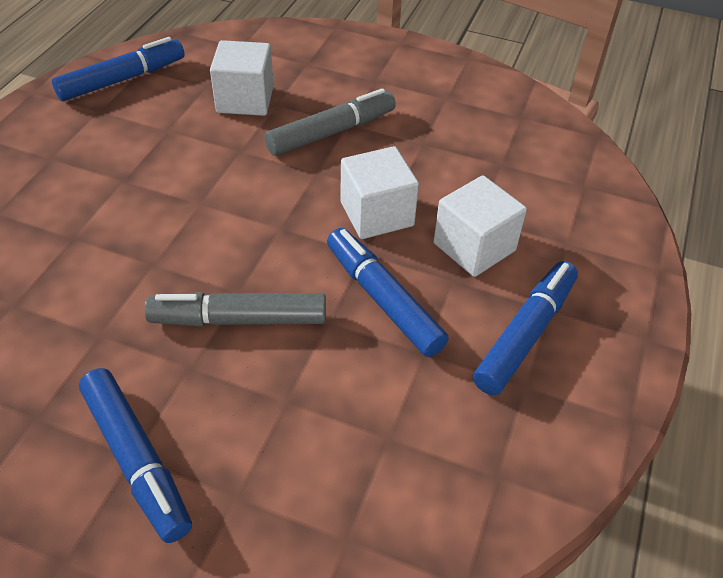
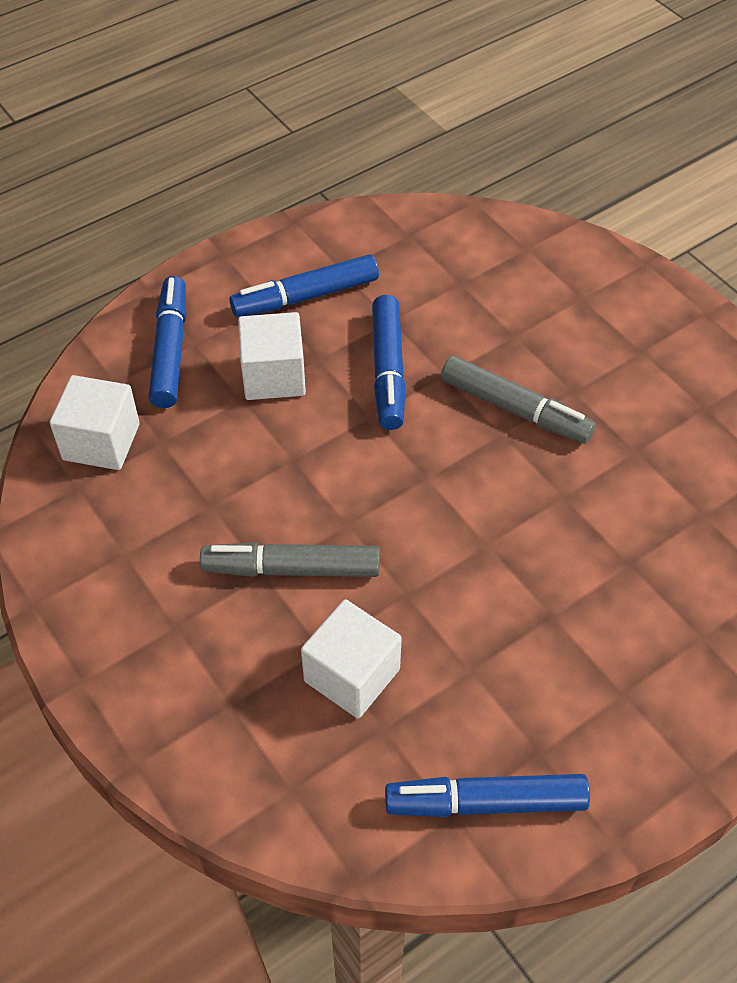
camera: 145 degrees left, 5 degrees up
blue marker [79,368,192,543] -> blue marker moved to [149,276,186,408]
white cube [341,146,419,239] -> white cube moved to [50,375,140,470]

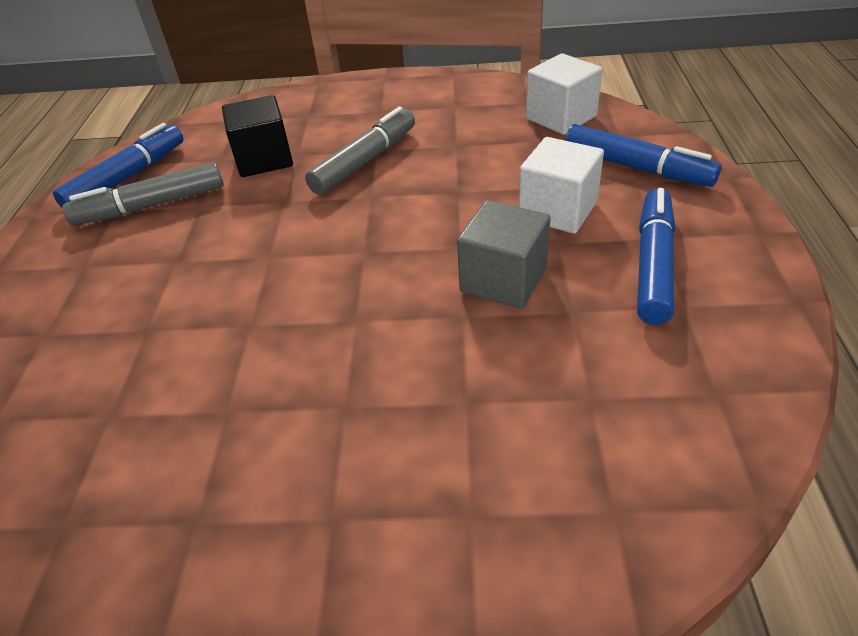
camera: 130 degrees right, 10 degrees down
white cube [301,599,402,719] -> black cube [222,95,293,177]
blue marker [372,295,405,430] -> grey cube [457,200,550,309]
grey marker [441,355,596,444] -> grey marker moved to [63,162,224,226]

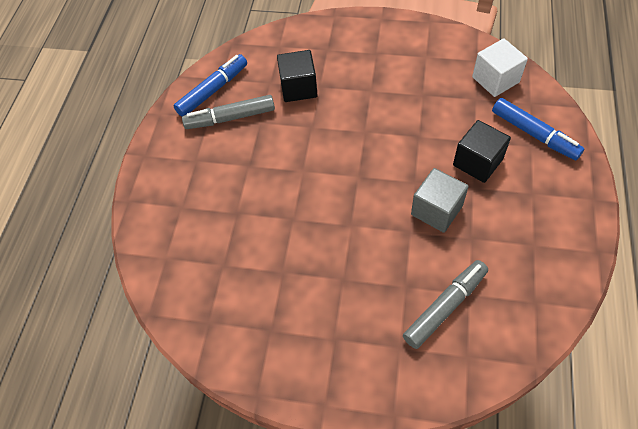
camera: 10 degrees right, 15 degrees up
grey marker [305,107,415,195] -> grey marker moved to [403,260,488,349]
white cube [519,137,604,234] -> black cube [453,120,511,183]
blue marker [637,188,675,325] -> none

